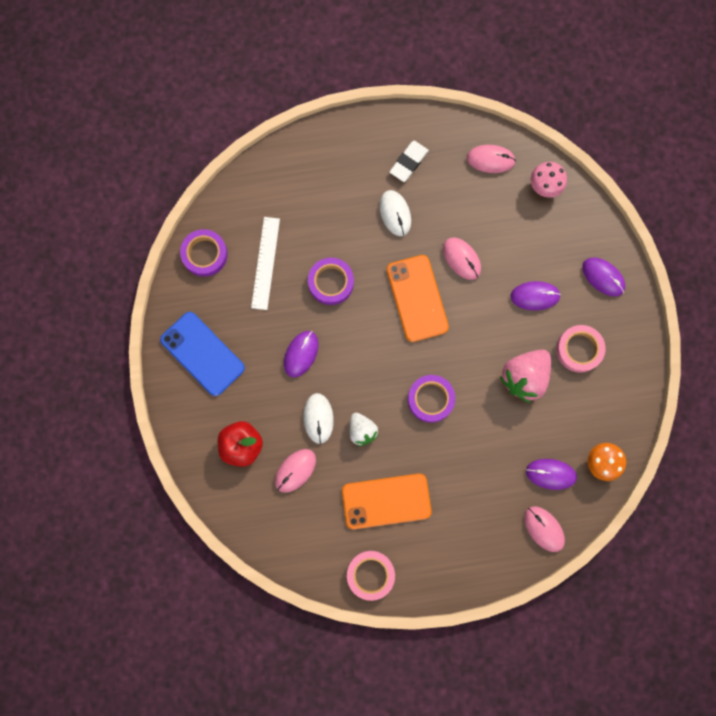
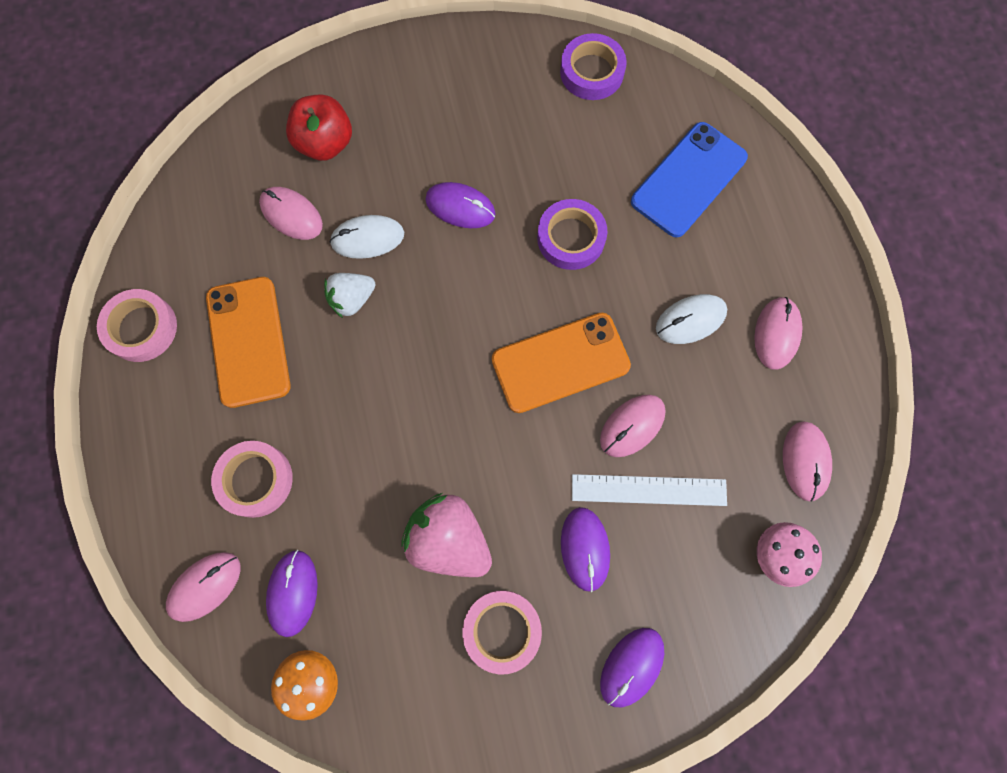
camera: 85 degrees right, 5 degrees down
blue phone [160,312,245,396] -> blue phone moved to [631,122,748,237]
white ruler [251,217,280,310] -> white ruler moved to [572,474,727,506]
white eraser [390,141,429,182] -> pink mouse [754,297,803,370]
purple tape [408,375,455,423] -> none
none -> pink tape [211,441,293,518]

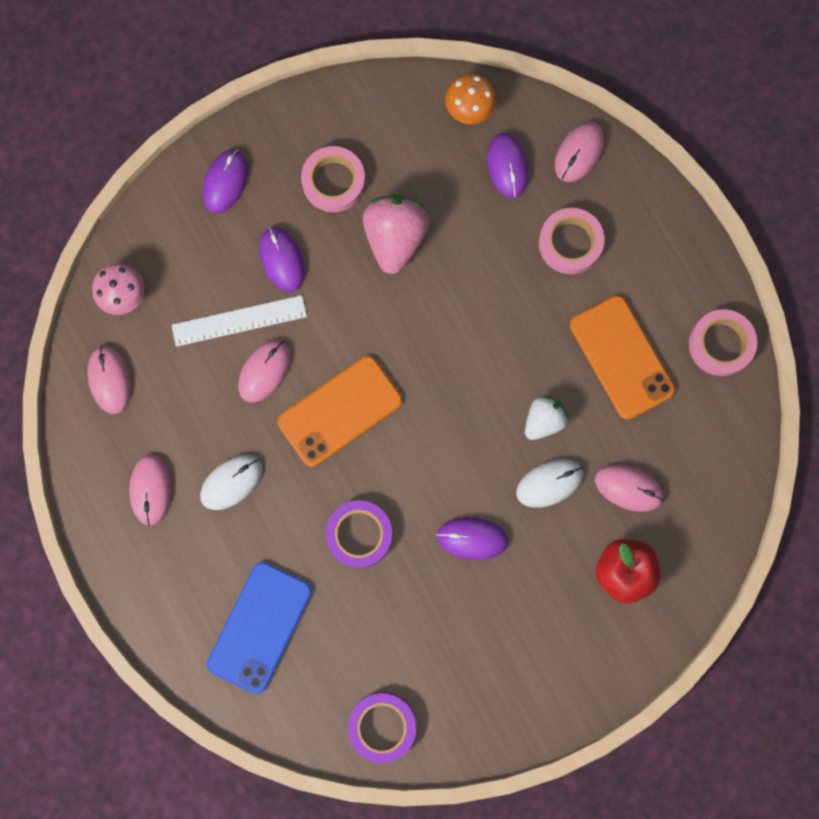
camera: 165 degrees right, 5 degrees up
pink strawberry [401,493,492,577] -> pink strawberry turned 105 degrees counterclockwise [363,194,429,274]

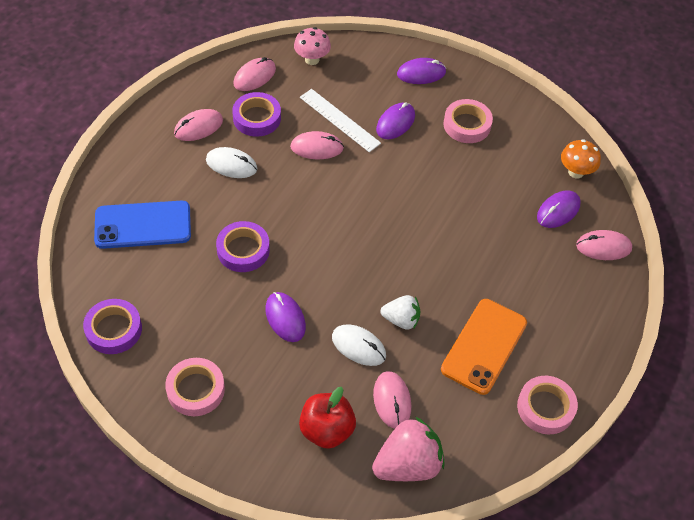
camera: 55 degrees right, 25 degrees down
orange phone [278,356,402,467] -> none
pink strawberry [363,194,429,274] -> pink strawberry moved to [372,416,445,481]
pink tape [539,208,604,274] -> pink tape moved to [165,358,225,416]
none -> purple tape [232,92,281,136]

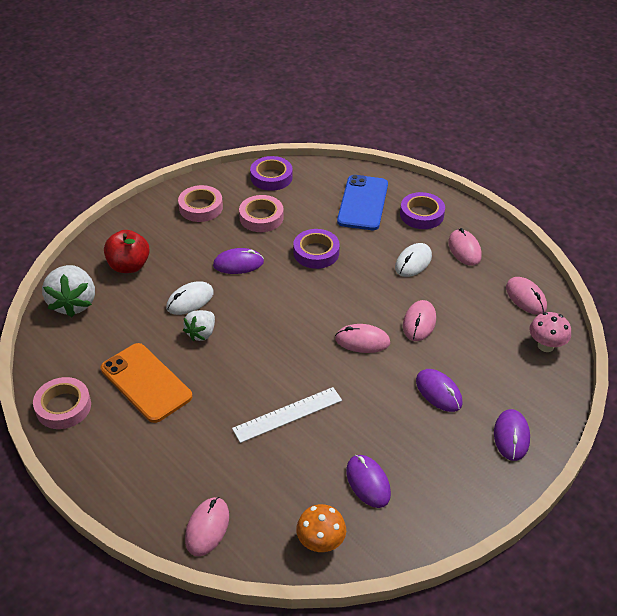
camera: 110 degrees right, 10 degrees down
purple tape [232,92,281,136] -> purple tape moved to [400,192,445,229]
white ruler [300,89,381,152] -> white ruler moved to [232,387,342,443]
pink strawberry [372,416,445,481] -> white strawberry [42,265,95,317]
pink mouse [373,371,411,429] -> pink mouse moved to [335,324,390,353]
pink tape [443,99,493,143] -> pink tape moved to [239,195,284,232]
purple mouse [537,190,581,228] -> purple mouse moved to [346,455,391,508]

